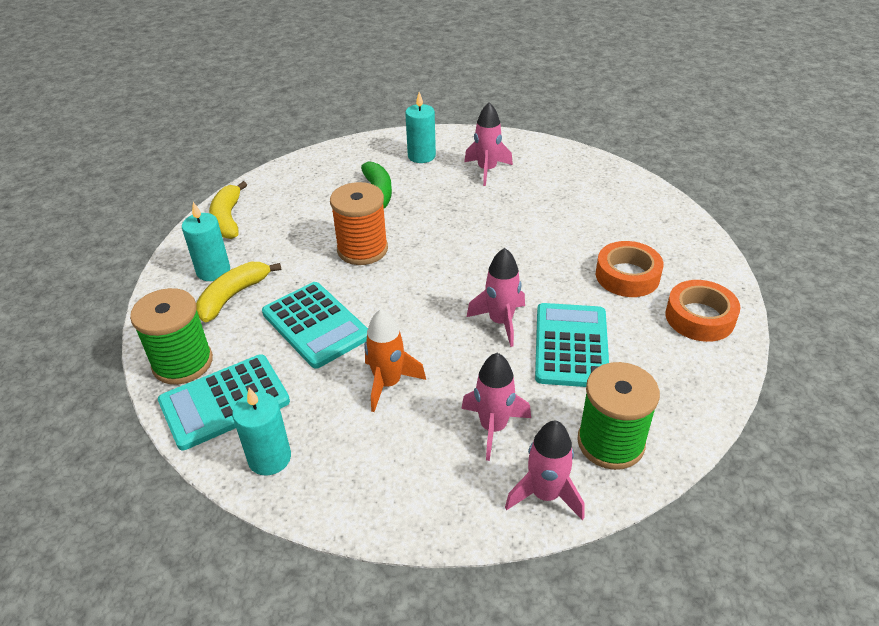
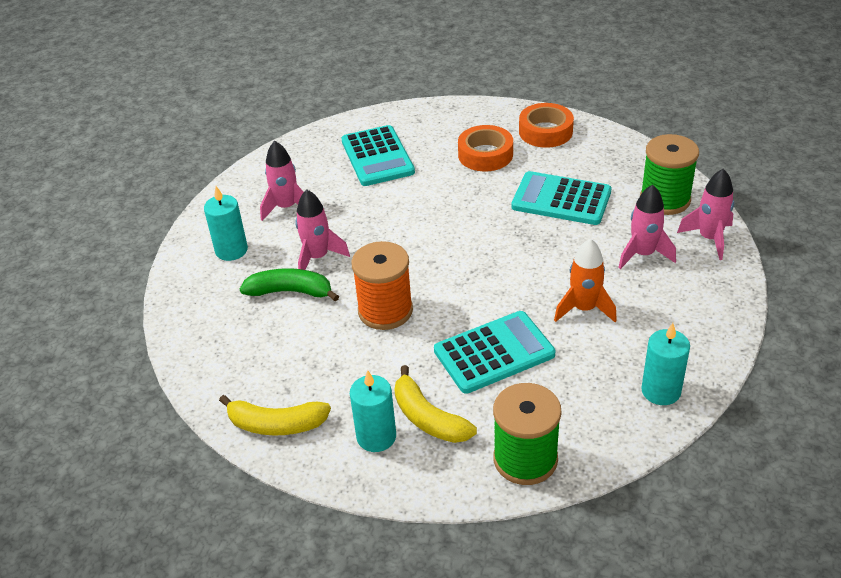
camera: 75 degrees left, 0 degrees up
turquoise calculator [158,354,290,450] -> turquoise calculator moved to [341,125,415,186]
pink rocket [467,248,525,347] -> pink rocket moved to [295,190,350,270]

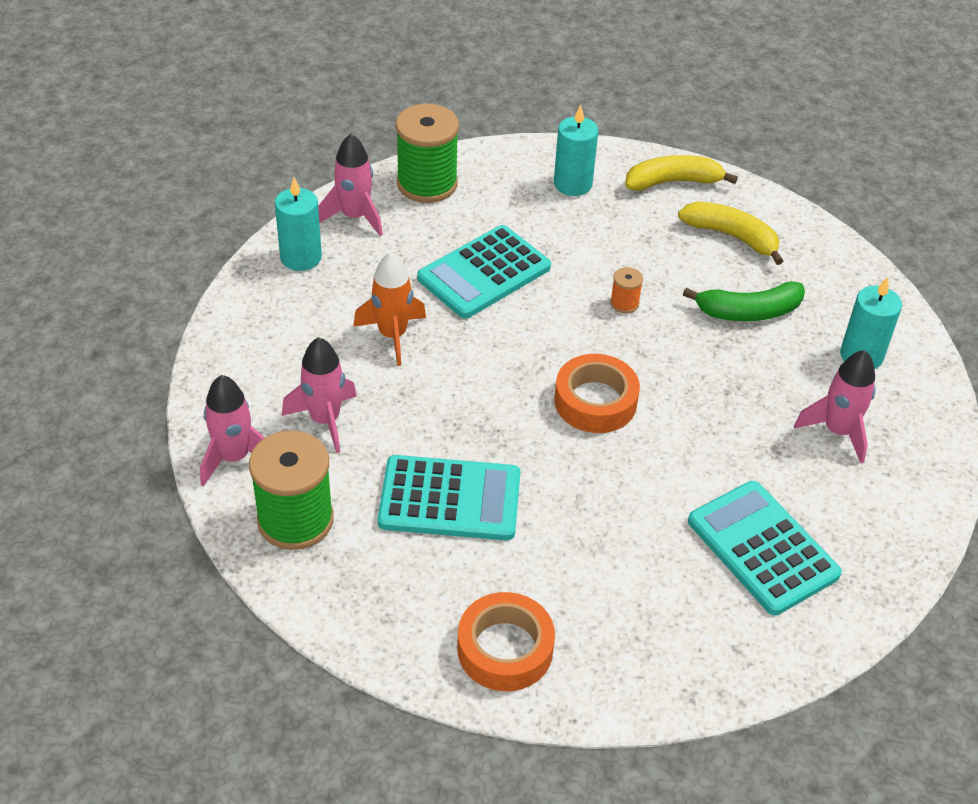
camera: 160 degrees right, 5 degrees up
pink rocket [295,190,350,270] -> pink rocket moved to [318,134,383,236]
orange spool [351,241,413,330] -> orange spool [610,267,643,313], size x0.44
yellow banana [394,365,477,443] -> yellow banana moved to [678,201,783,265]
orange tape [458,125,513,171] -> orange tape moved to [554,354,640,433]

